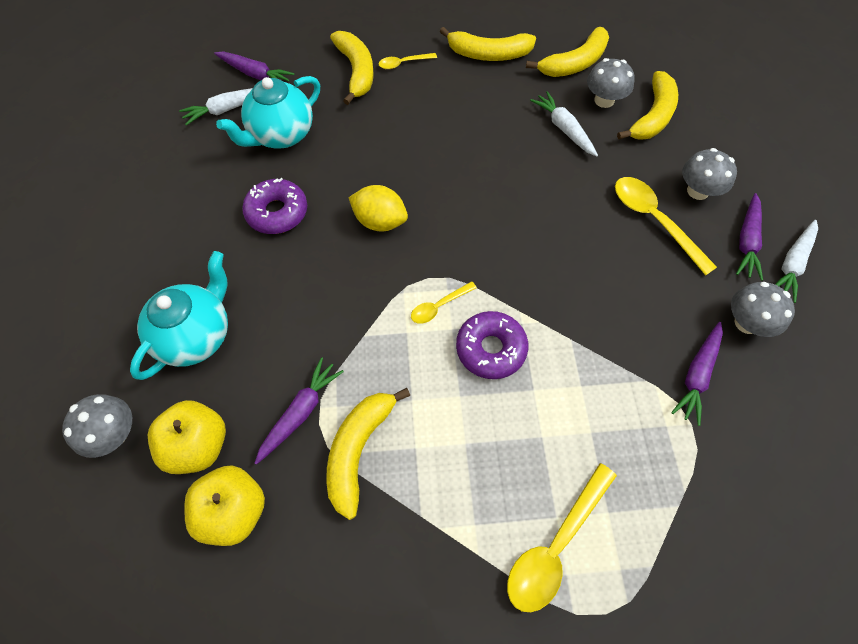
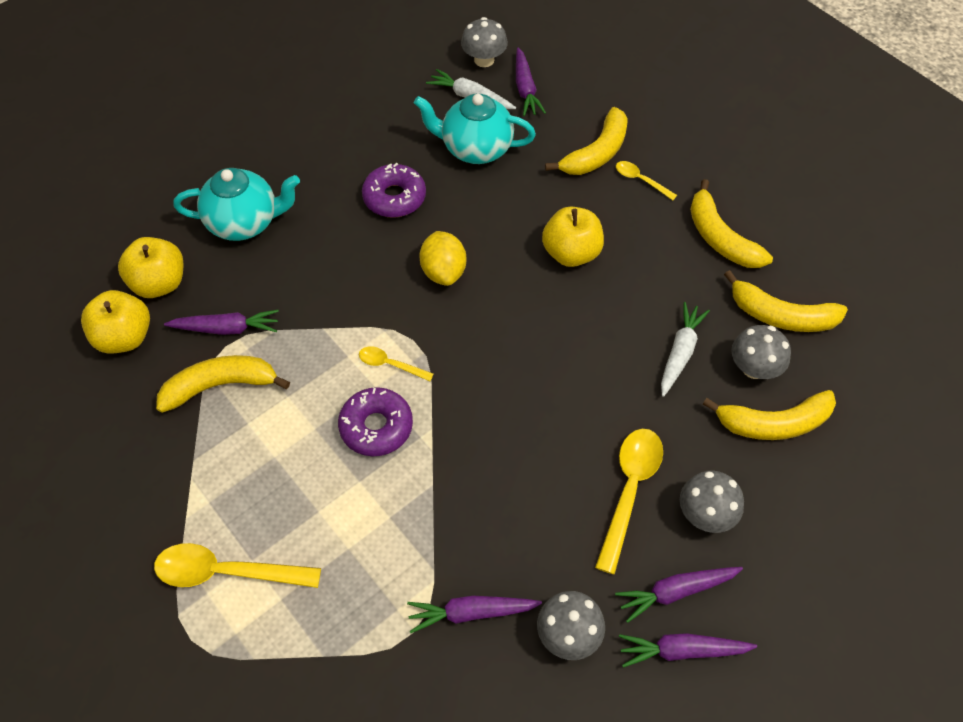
camera: 55 degrees right, 5 degrees down
grey mushroom [62,394,132,458] -> grey mushroom moved to [461,17,508,67]
white carrot [775,220,818,303] -> purple carrot [619,633,757,668]
none -> yellow apple [542,206,604,267]

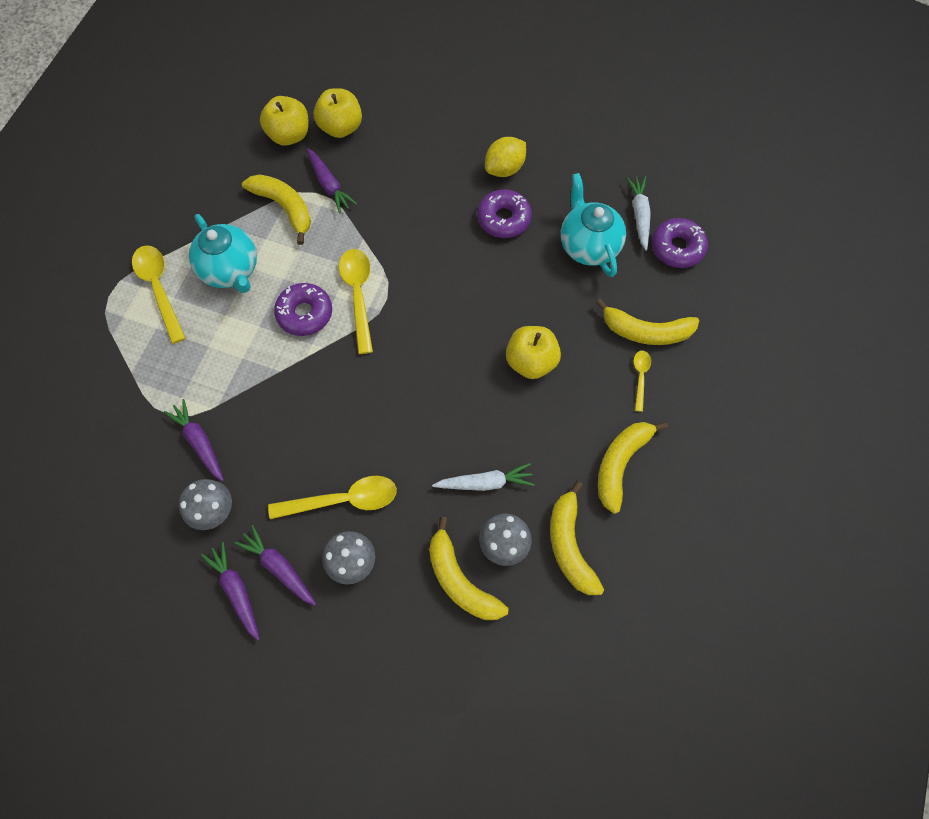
camera: 60 degrees right, 10 degrees up
turquoise teapot [173,168,300,241] -> turquoise teapot moved to [189,214,257,293]
yellow spoon [359,346,434,381] -> yellow spoon [339,249,373,354], size x1.85
yellow lemon [419,231,466,286] -> yellow lemon moved to [485,137,526,177]
grey mushroom [461,17,508,67] -> none
purple carrot [516,48,546,116] -> purple donut [652,218,708,268]

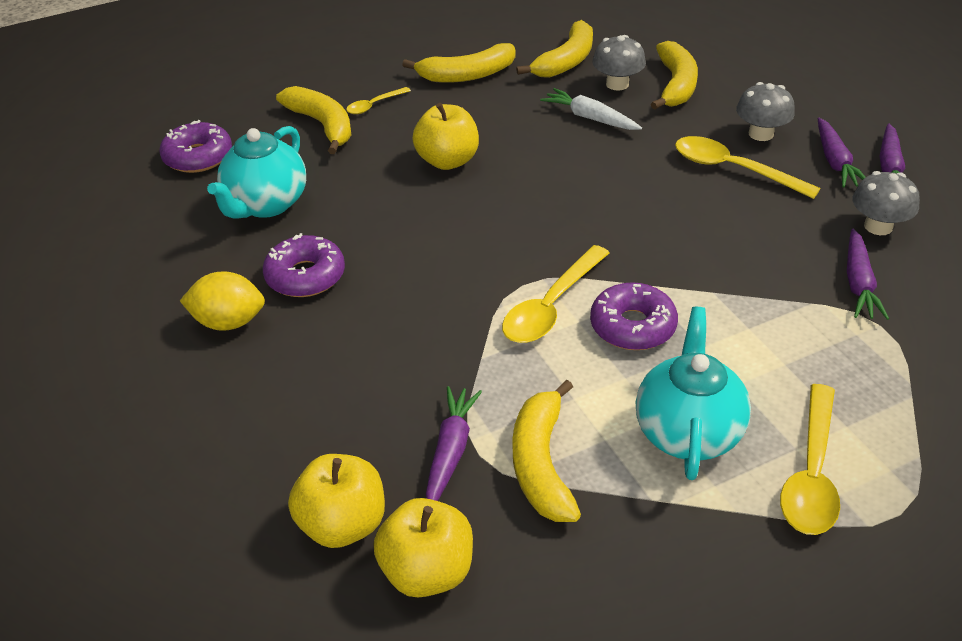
camera: 135 degrees left, 25 degrees down
white carrot [626,176,651,251] -> none

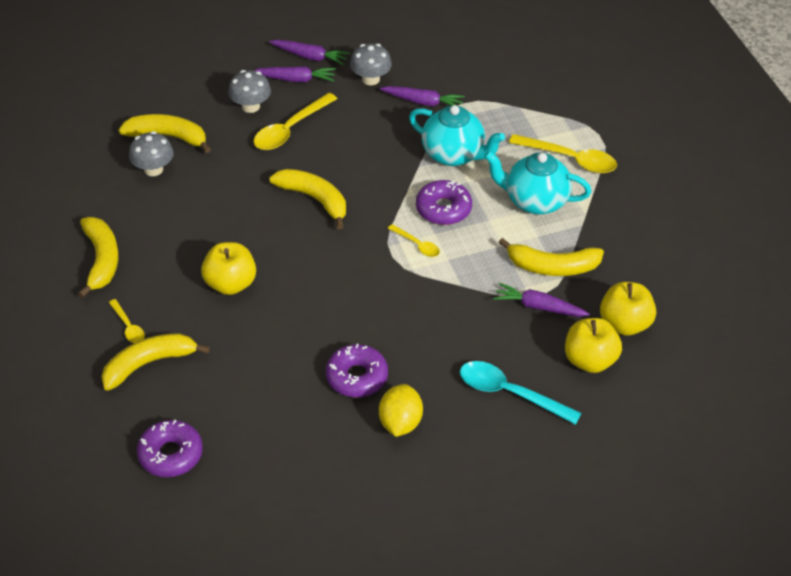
camera: 85 degrees left, 5 degrees up
turquoise teapot [207,126,306,219] -> turquoise teapot moved to [409,105,505,166]
yellow spoon [502,245,609,343] -> yellow spoon [388,224,440,257], size x0.54
yellow banana [516,20,593,78] -> yellow banana moved to [269,169,346,229]
white carrot [540,88,642,130] -> none
none -> turquoise spoon [460,361,582,425]

